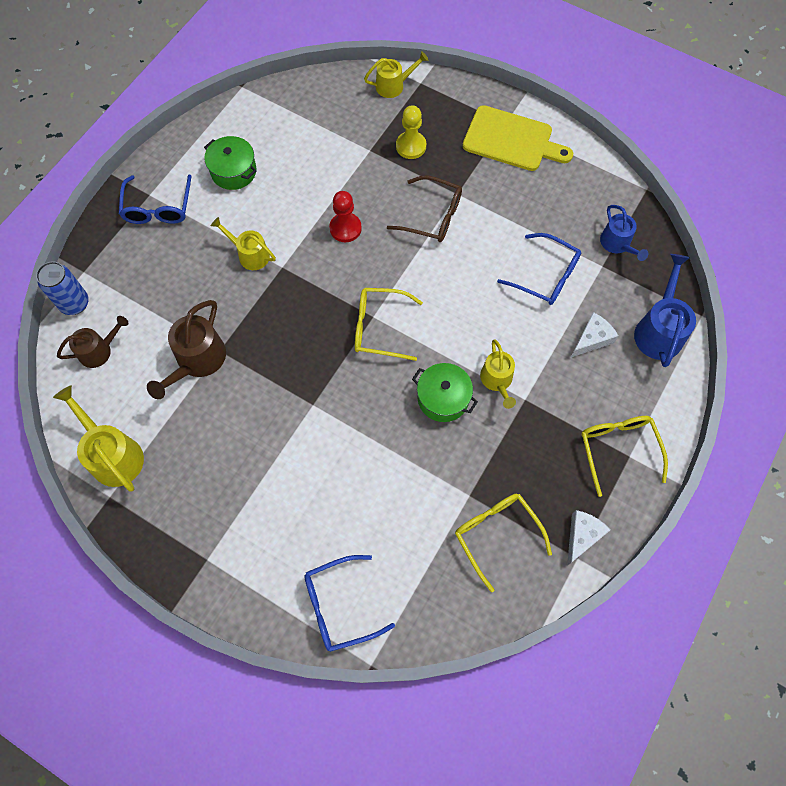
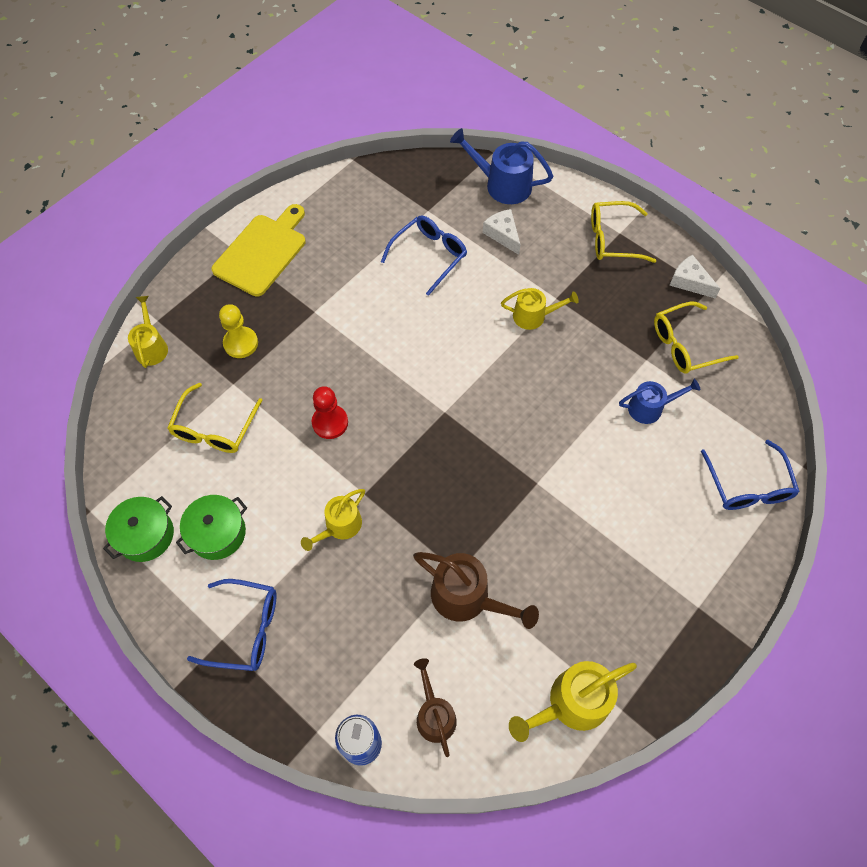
camera: 80 degrees left, 5 degrees down
yellow glasses [355,288,423,361] -> yellow glasses moved to [167,383,263,453]
brown glasses [387,176,462,242] -> none
green pot [412,363,478,422] -> green pot moved to [103,496,174,562]
blue watering can [600,205,648,261] -> blue watering can moved to [619,379,700,424]

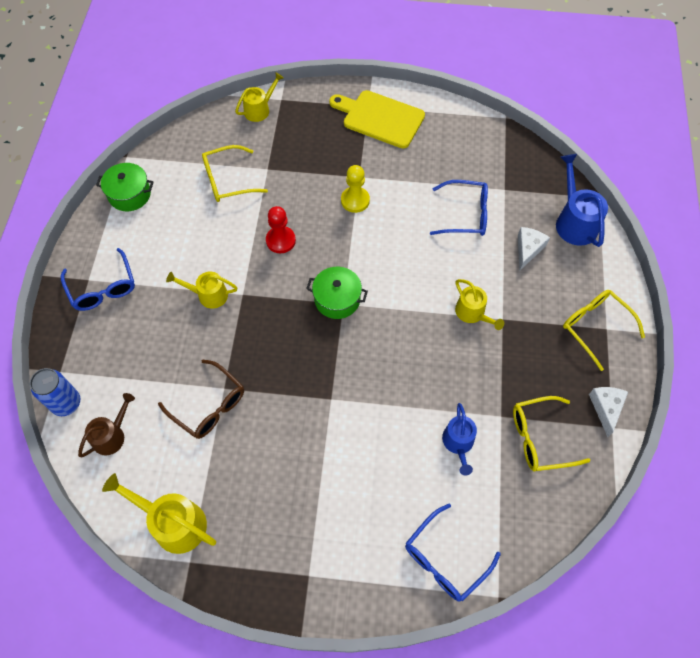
camera: 55 degrees right, 0 degrees up
green pot [176,495,247,560] -> green pot moved to [306,267,368,319]
yellow cutting board [211,204,306,297] -> yellow cutting board turned 150 degrees counterclockwise [329,90,425,148]
yellow pawn [219,304,258,358] -> yellow pawn moved to [341,165,370,213]
brown watering can [413,552,539,629] -> brown glasses [158,360,244,439]
blue watering can [619,379,700,424] -> blue watering can turned 45 degrees clockwise [442,403,477,476]
yellow glasses [654,302,739,374] -> yellow glasses turned 45 degrees counterclockwise [513,396,591,471]

